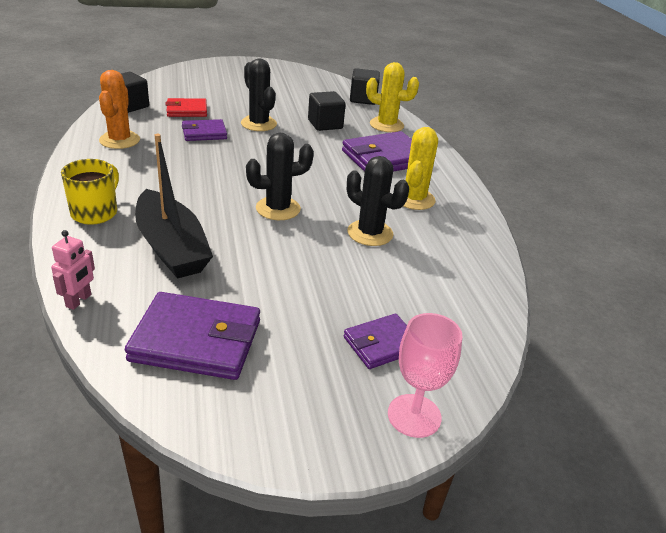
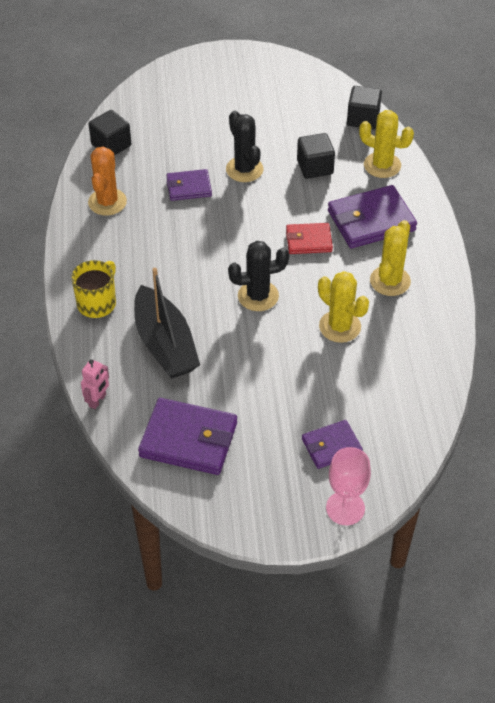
camera: 10 degrees right, 15 degrees up
red wallet [166,98,207,117] -> red wallet moved to [286,223,333,254]
black cactus [347,156,409,246] -> yellow cactus [318,271,369,343]

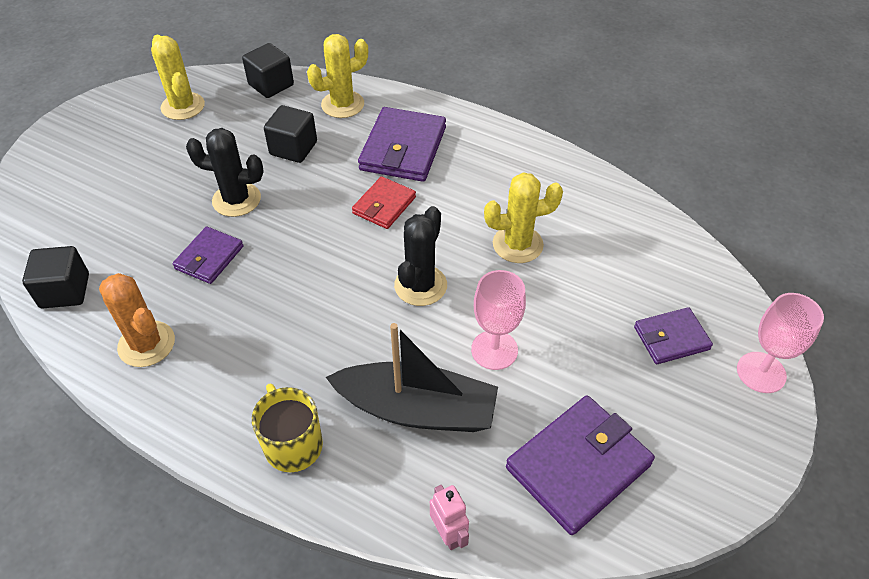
camera: 55 degrees left, 0 degrees up
purple wallet [302,420,363,469] -> purple wallet turned 60 degrees clockwise [634,307,713,364]
yellow cactus [370,220,411,296] -> yellow cactus moved to [151,35,205,120]
none -> pink goblet [471,270,526,370]

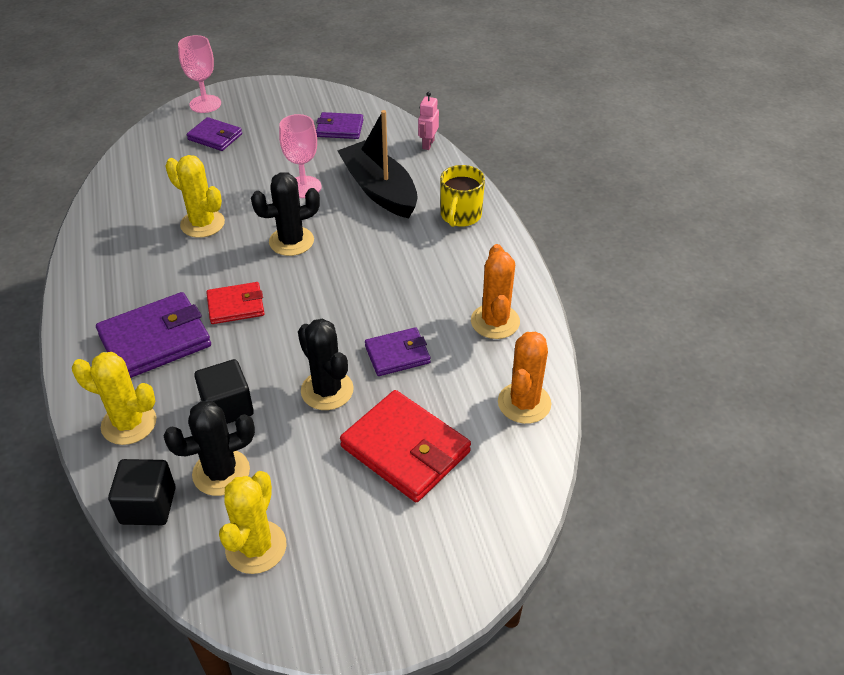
camera: 135 degrees left, 5 degrees down
black cube [22,246,89,309] -> orange cactus [498,332,551,424]
purple wallet [506,395,655,535] -> purple wallet [316,112,363,139], size x0.59
none -> black cactus [163,401,255,496]
none -> red wallet [340,390,471,502]

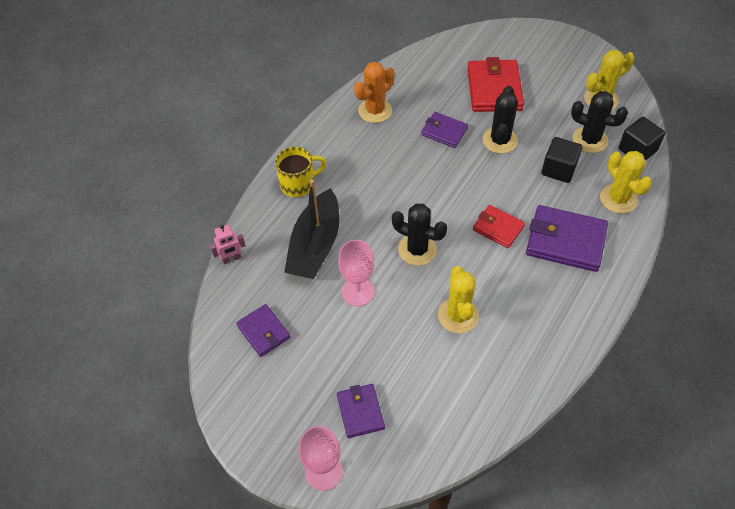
camera: 130 degrees left, 10 degrees up
orange cactus [498,332,551,424] -> none

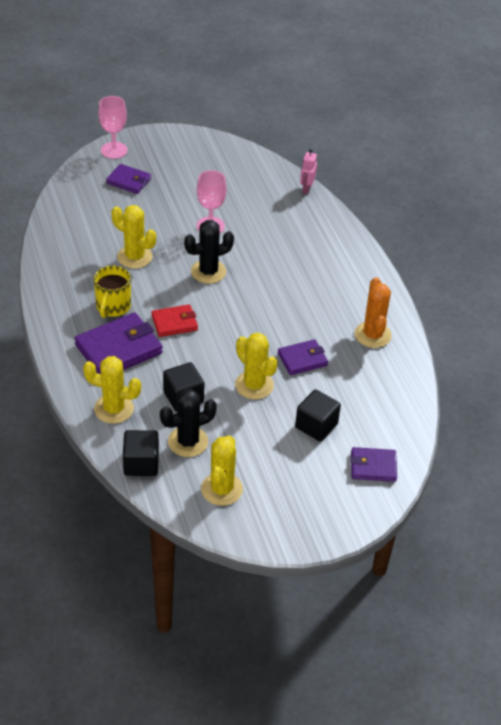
camera: 125 degrees right, 10 degrees down
purple wallet [236,304,290,357] -> purple wallet moved to [351,447,397,482]
yellow mug [275,146,326,197] -> yellow mug moved to [94,266,131,318]
black boat [285,179,339,279] -> none
red wallet [467,57,524,112] -> black cube [295,389,341,441]
black cactus [483,86,518,154] -> yellow cactus [235,333,278,399]

